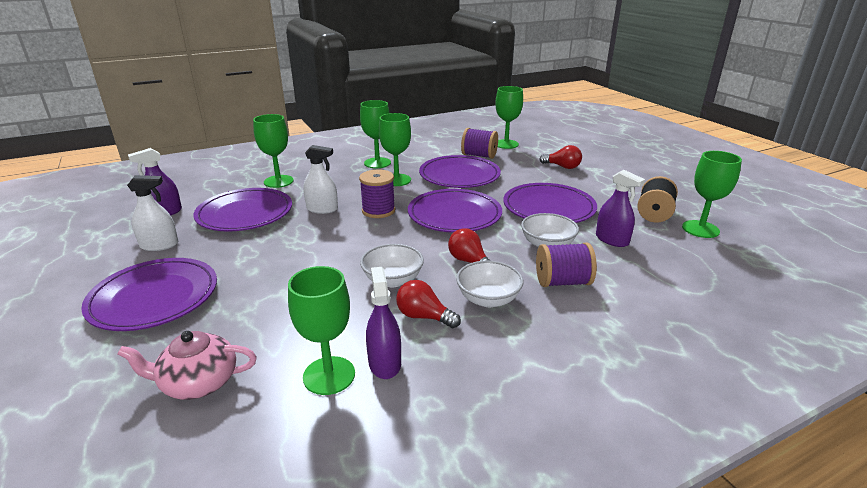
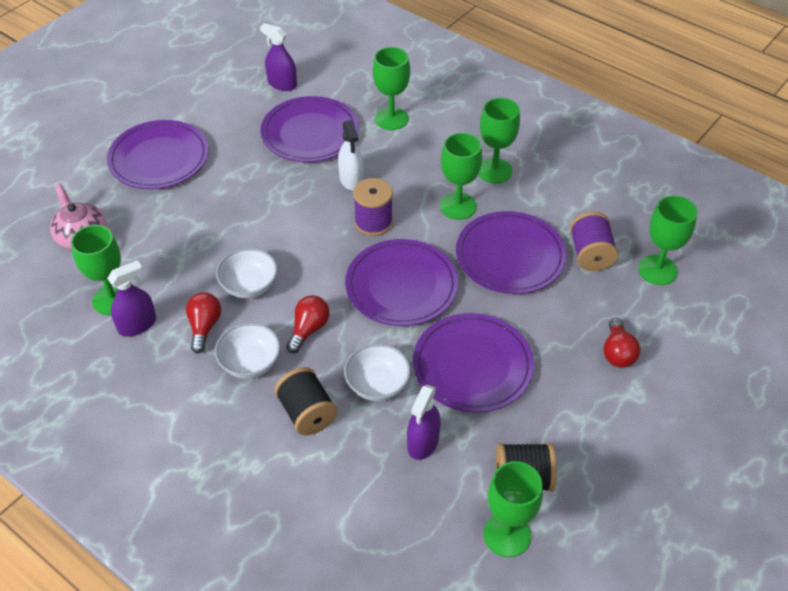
camera: 65 degrees right, 20 degrees up
white spray bottle [127,175,178,251] -> none
purple spool [536,243,597,287] -> black spool [274,367,338,436]

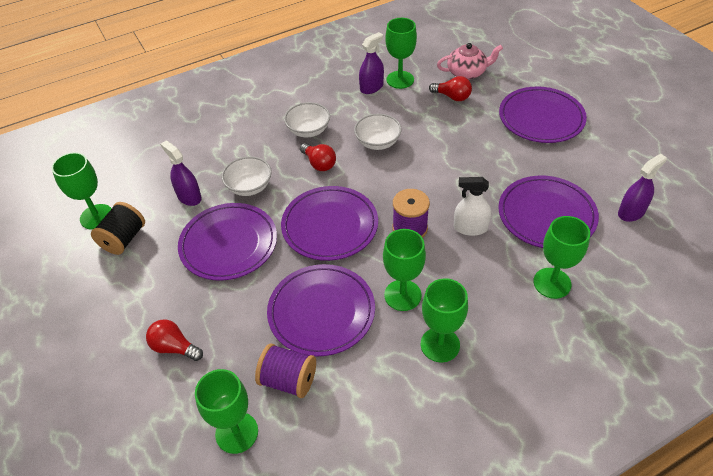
camera: 115 degrees right, 0 degrees up
purple spray bottle [107,260,156,337] -> purple spray bottle turned 120 degrees counterclockwise [359,32,384,94]
red light bulb [186,292,221,353] -> red light bulb moved to [429,76,472,101]
black spool [274,367,338,436] -> none

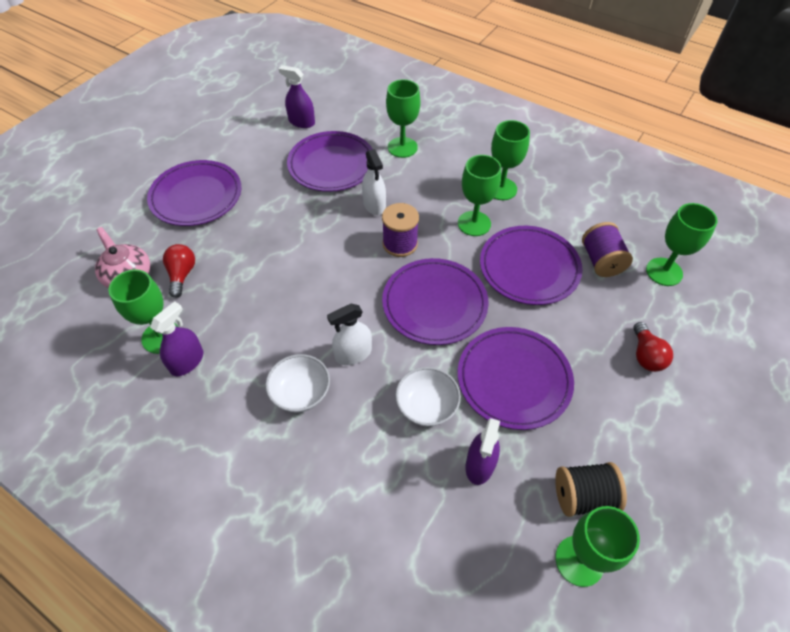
camera: 120 degrees left, 5 degrees up
red light bulb [300,143,336,171] -> white spray bottle [327,304,372,365]
white bowl [354,114,402,150] -> none
purple spray bottle [359,32,384,94] -> purple spray bottle turned 105 degrees clockwise [150,301,203,376]

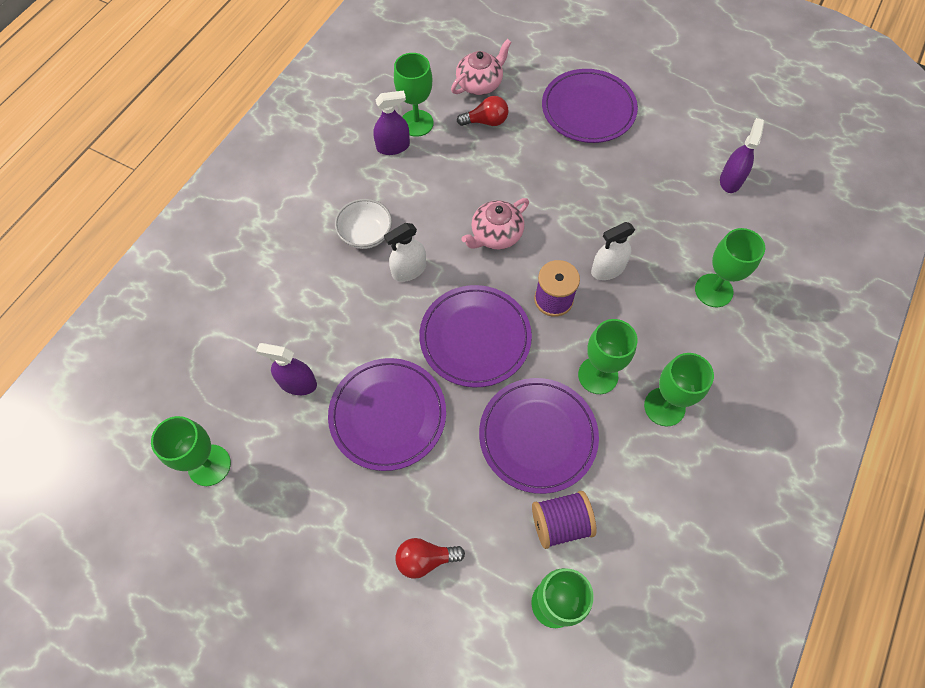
camera: 85 degrees right, 10 degrees up
purple spray bottle [150,301,203,376] -> purple spray bottle turned 45 degrees counterclockwise [373,91,410,155]
purple plate [287,131,373,192] -> none
white spray bottle [327,304,372,365] -> white spray bottle turned 90 degrees counterclockwise [384,223,426,282]
white bowl [395,367,461,427] -> none
black spool [555,462,627,517] -> none
none -> pink teapot [462,198,529,249]

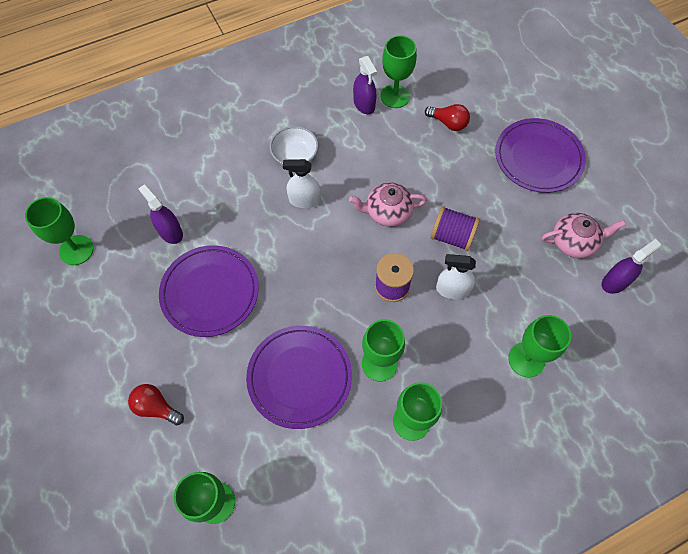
camera: 35 degrees right, 0 degrees up
purple spray bottle [373,91,410,155] -> purple spray bottle turned 45 degrees clockwise [353,56,377,115]
purple plate [419,285,532,387] -> none
pink teapot [451,39,512,95] -> pink teapot moved to [541,213,626,258]
purple spool [532,491,596,549] -> purple spool moved to [431,206,480,251]

